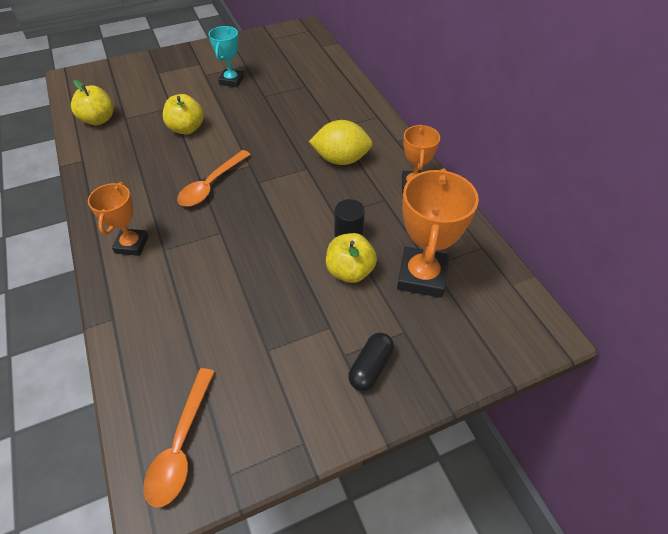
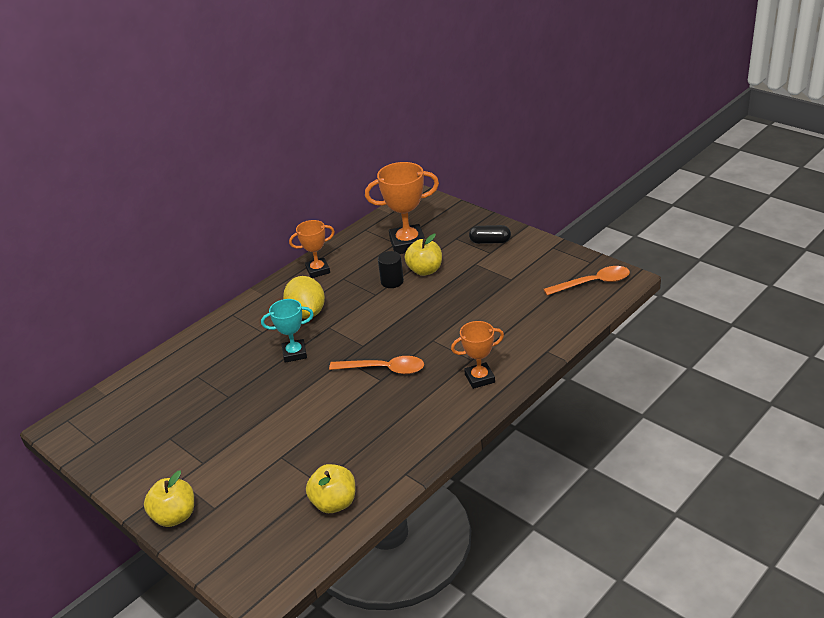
camera: 110 degrees left, 15 degrees down
yellow apple [163,94,204,135] -> yellow apple moved to [144,470,194,527]
turquoise trophy [209,26,244,87] -> turquoise trophy moved to [261,299,314,363]

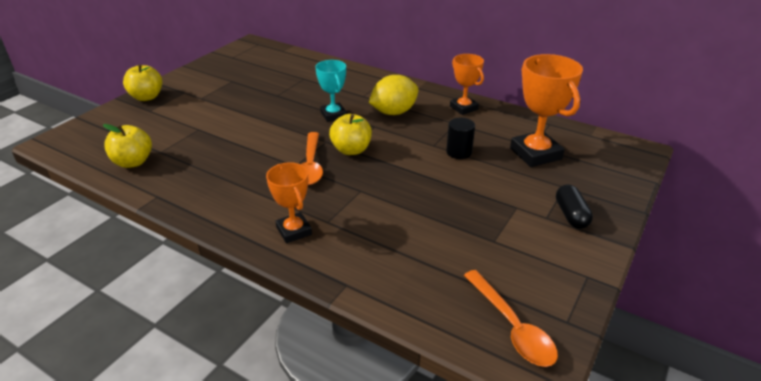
camera: 75 degrees right, 0 degrees up
yellow apple [405,234,442,276] -> yellow apple moved to [329,114,372,155]

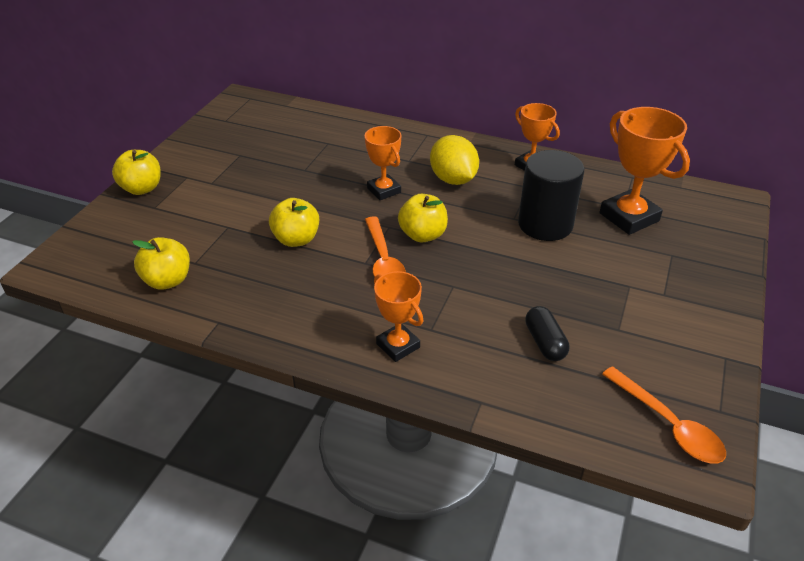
camera: 10 degrees left, 5 degrees up
turquoise trophy [315,60,347,122] -> orange trophy [365,126,401,200]
yellow lemon [369,75,419,115] -> yellow lemon turned 75 degrees counterclockwise [430,135,479,185]
black cylinder [446,118,475,159] -> black cylinder [518,150,584,241], size x1.86
black capsule [556,184,593,229] -> black capsule moved to [525,306,569,361]
none -> yellow apple [269,198,319,247]

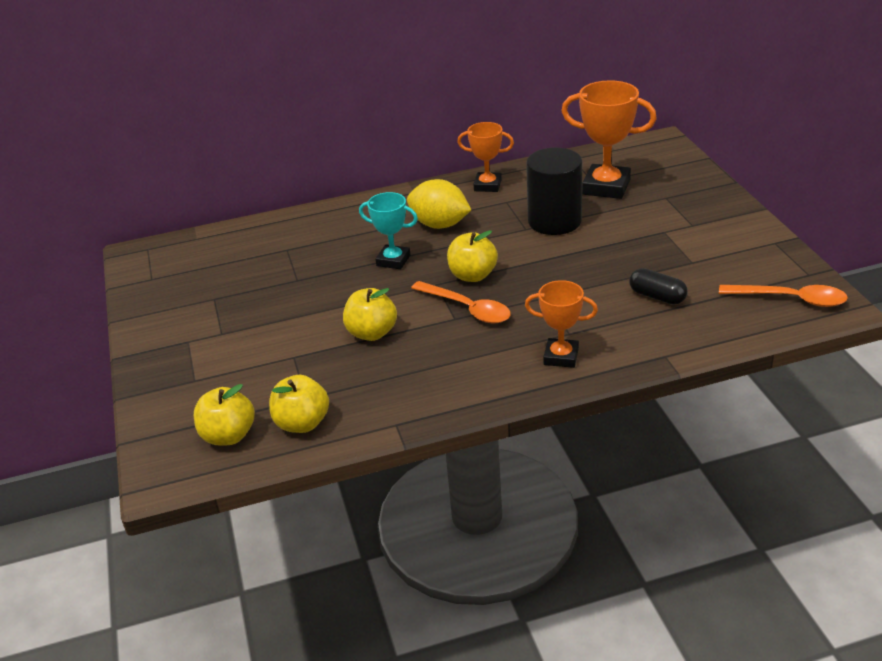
camera: 35 degrees left, 5 degrees down
yellow apple [112,150,161,195] -> yellow apple moved to [194,384,255,446]
orange trophy [365,126,401,200] -> turquoise trophy [359,192,418,269]

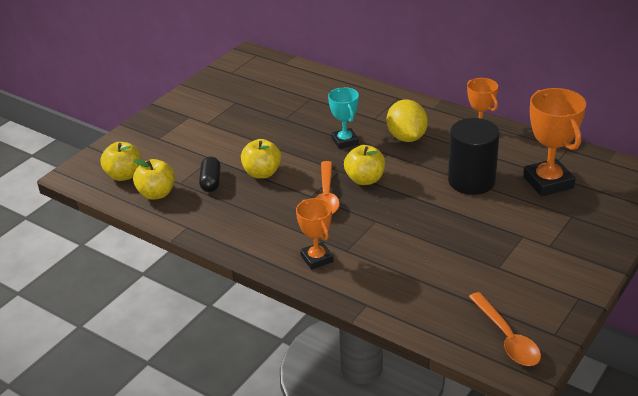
camera: 50 degrees right, 0 degrees up
black capsule [629,268,688,304] -> black capsule moved to [199,156,221,192]

